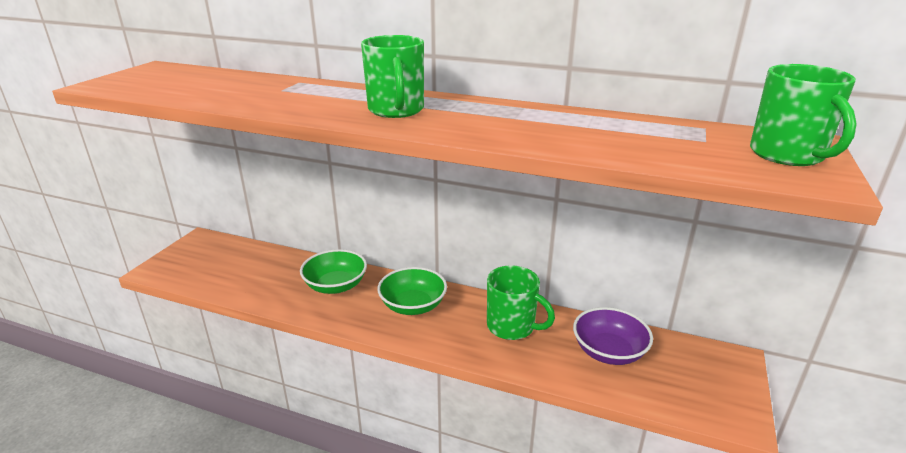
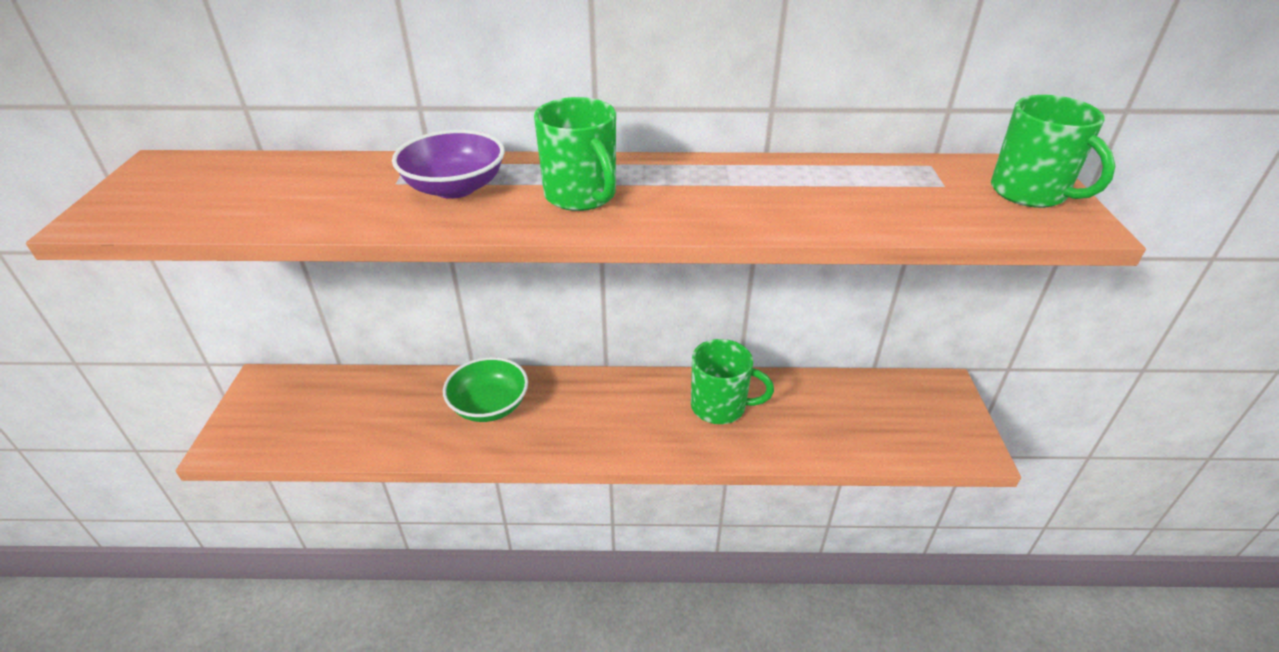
camera: 20 degrees left, 10 degrees up
green bowl [377,267,447,315] -> none
purple bowl [573,307,653,365] -> purple bowl moved to [392,130,505,199]

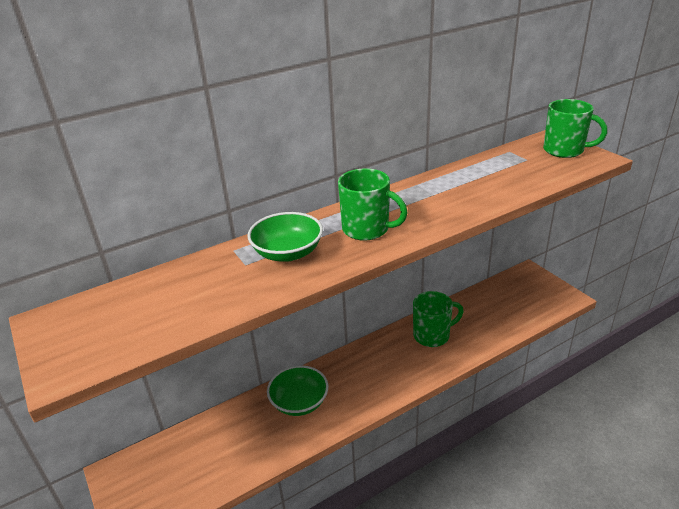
camera: 30 degrees left, 5 degrees down
purple bowl [392,130,505,199] -> green bowl [248,212,323,262]

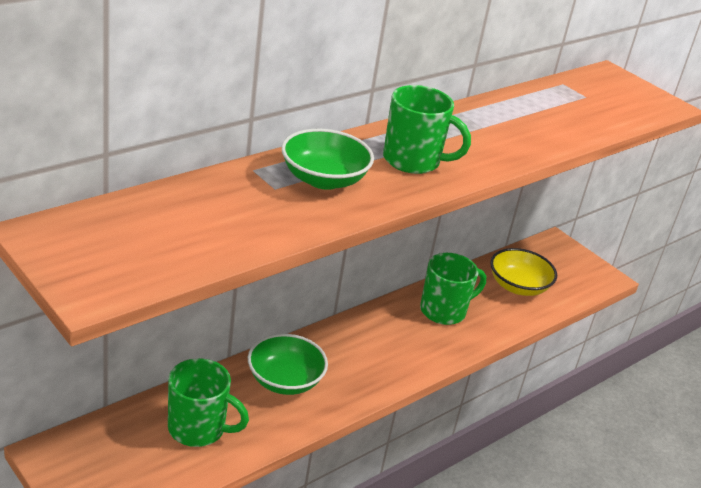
camera: 15 degrees left, 0 degrees up
green mug [543,99,607,158] -> green mug moved to [168,358,249,447]
none -> yellow bowl [490,248,557,296]

